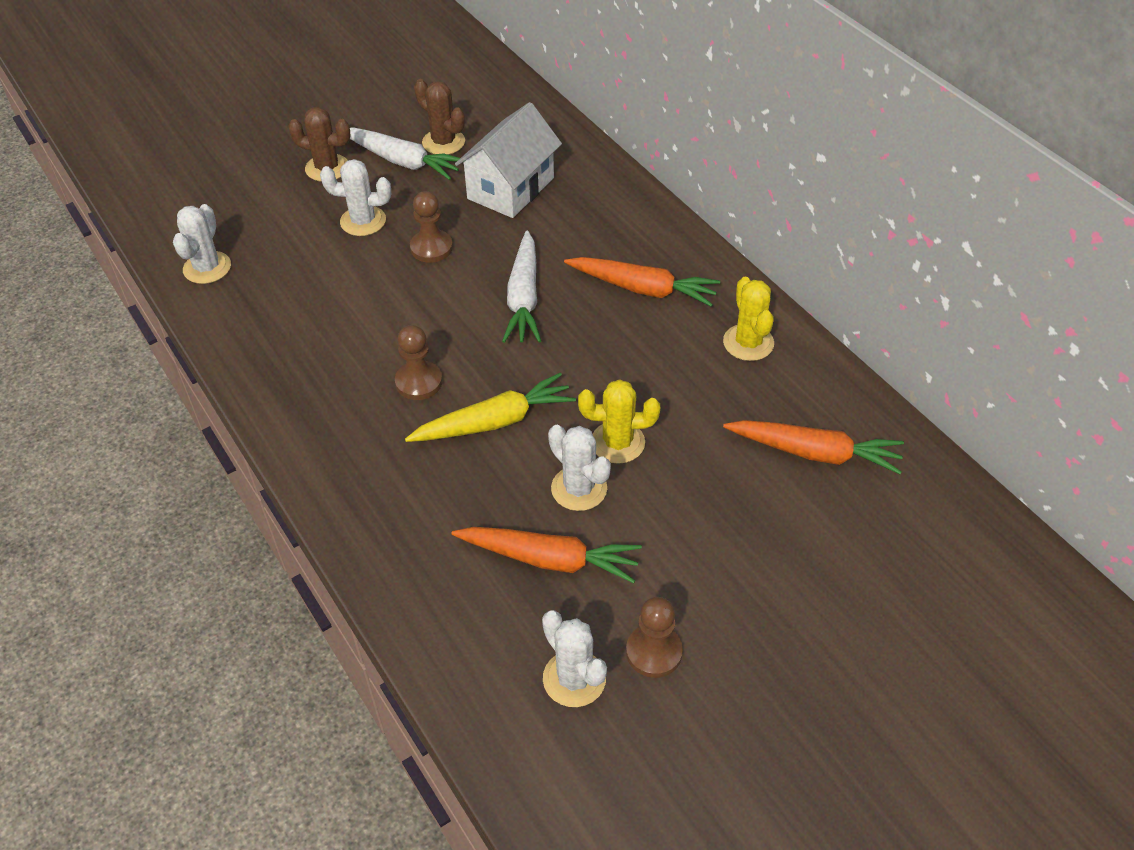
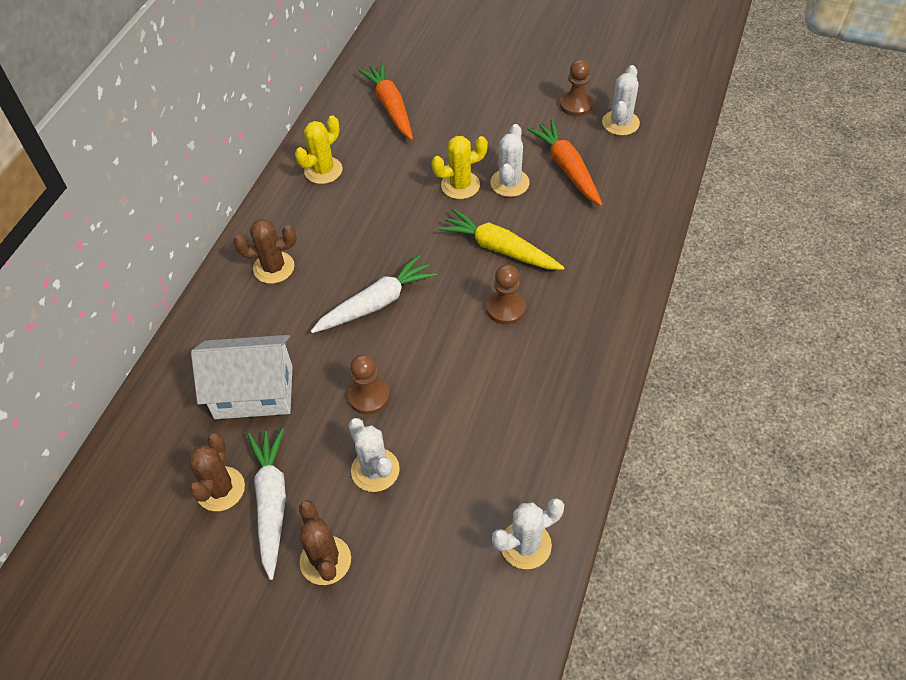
camera: 125 degrees left, 5 degrees up
orange carrot [564,257,720,307] -> none
yellow cactus [578,379,660,464] -> yellow cactus turned 75 degrees counterclockwise [431,136,488,199]
none -> brown cactus [234,219,296,284]

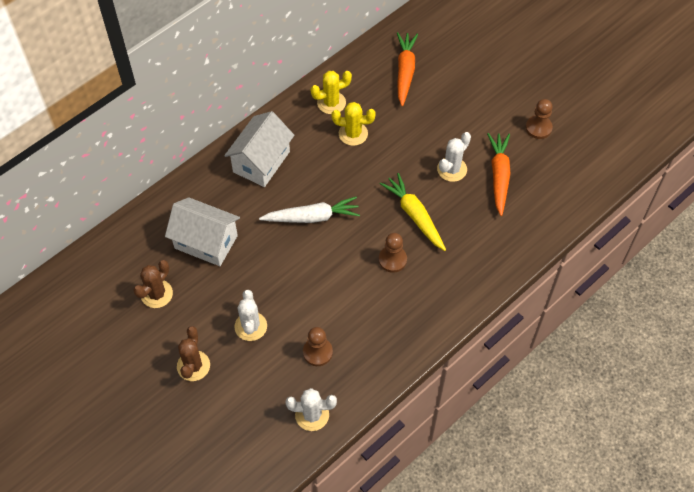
camera: 25 degrees right, 5 degrees up
brown cactus [234,219,296,284] -> white house [224,111,294,187]
white carrot [247,428,286,580] -> none
brown pawn [348,354,390,415] -> brown pawn moved to [303,327,333,366]
yellow cactus [431,136,488,199] -> yellow cactus moved to [332,102,376,146]
white cactus [602,65,640,136] -> none

